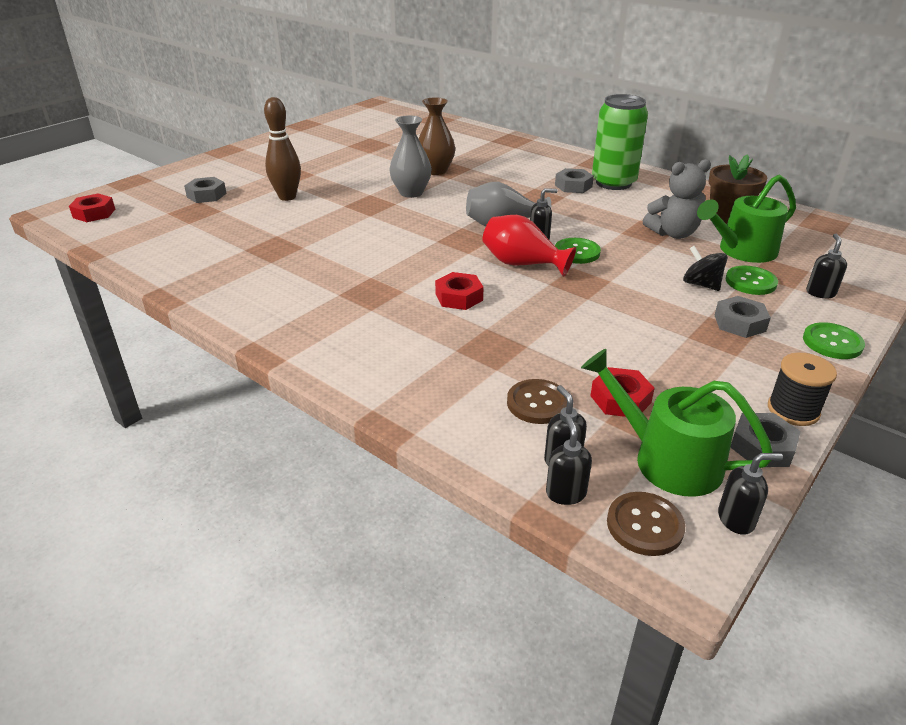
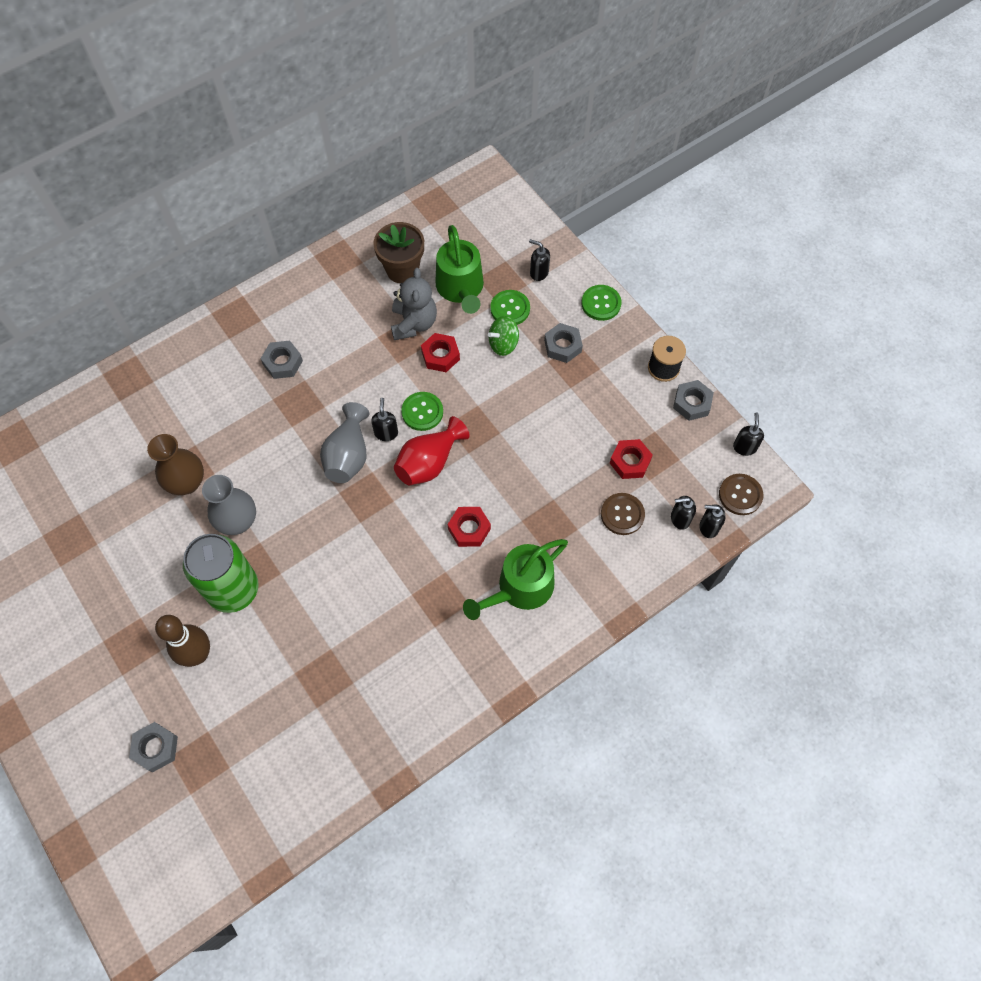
camera: 75 degrees left, 30 degrees up
red nut [69,194,115,222] -> red nut moved to [421,333,460,372]
green watering can [581,349,773,497] -> green watering can moved to [463,539,568,620]
green can [592,94,648,190] -> green can moved to [183,534,259,613]
black spinning top [683,246,728,291] -> green spinning top [488,316,519,356]

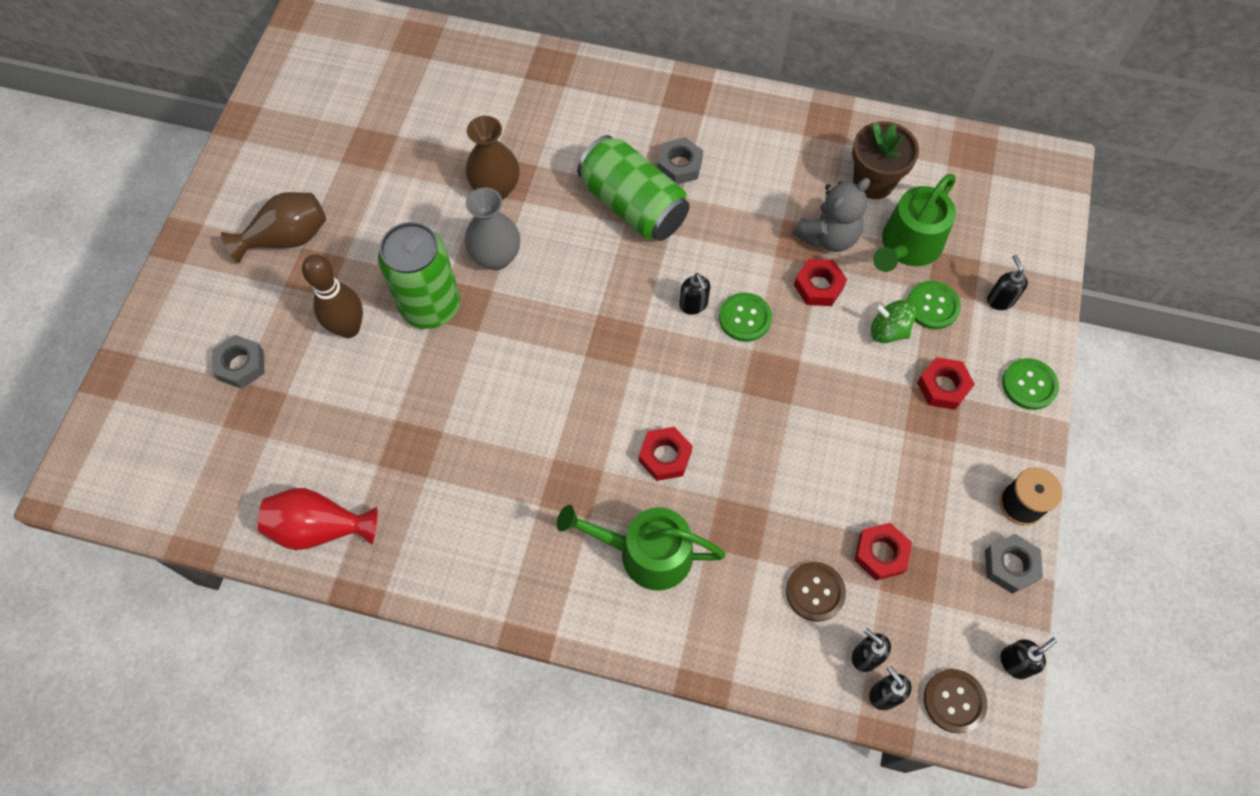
camera: 50 degrees right, 0 degrees up
grey vase [320,402,369,483] -> none
black soap dispenser [371,398,398,441] -> black soap dispenser turned 105 degrees clockwise [679,273,710,315]
red vase [394,416,470,485] -> red vase moved to [258,488,378,550]
grey nut [544,323,583,363] -> red nut [917,357,975,410]
none -> brown vase [221,192,326,263]
none -> green can [577,135,690,241]

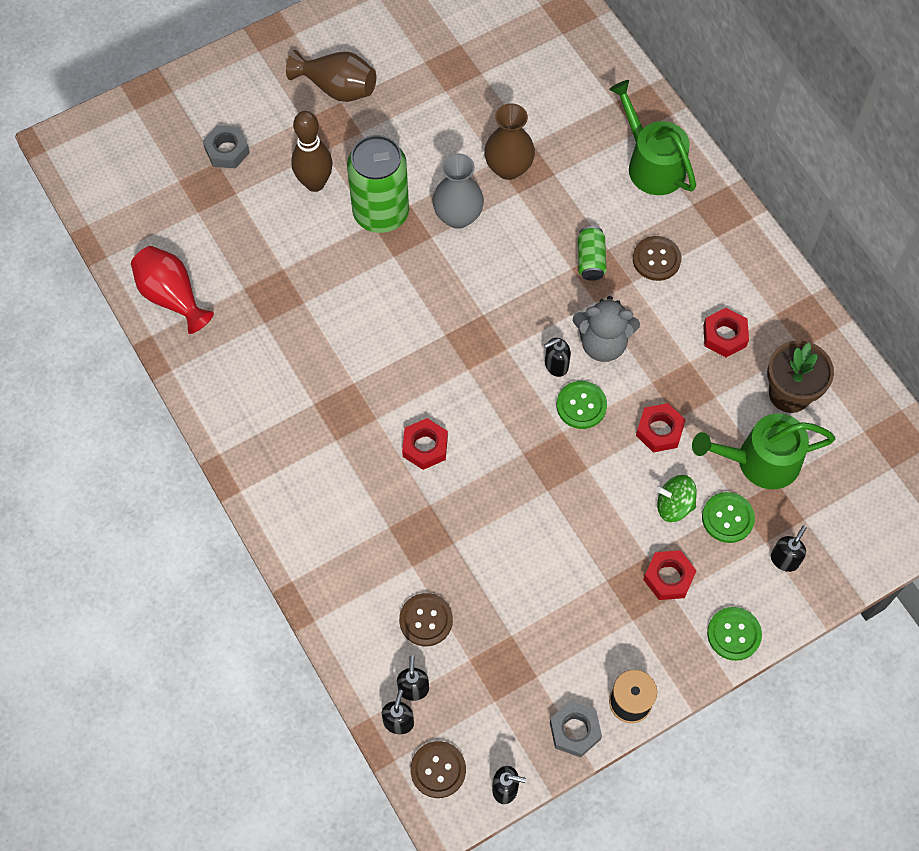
camera: 45 degrees right, 0 degrees up
green watering can [557,505,726,591] -> green watering can moved to [609,80,696,195]
green can [577,135,690,241] -> green can [578,226,607,281], size x0.48
grey nut [657,137,703,184] -> brown button [633,236,681,281]
black soap dispenser [679,273,710,315] -> black soap dispenser turned 45 degrees clockwise [544,338,571,377]
grey teddy bear [793,178,870,252] -> grey teddy bear moved to [573,296,640,362]
red nut [854,523,912,581] -> red nut moved to [703,308,749,357]
green spinning top [871,300,916,343] -> green spinning top turned 60 degrees counterclockwise [657,475,697,522]

